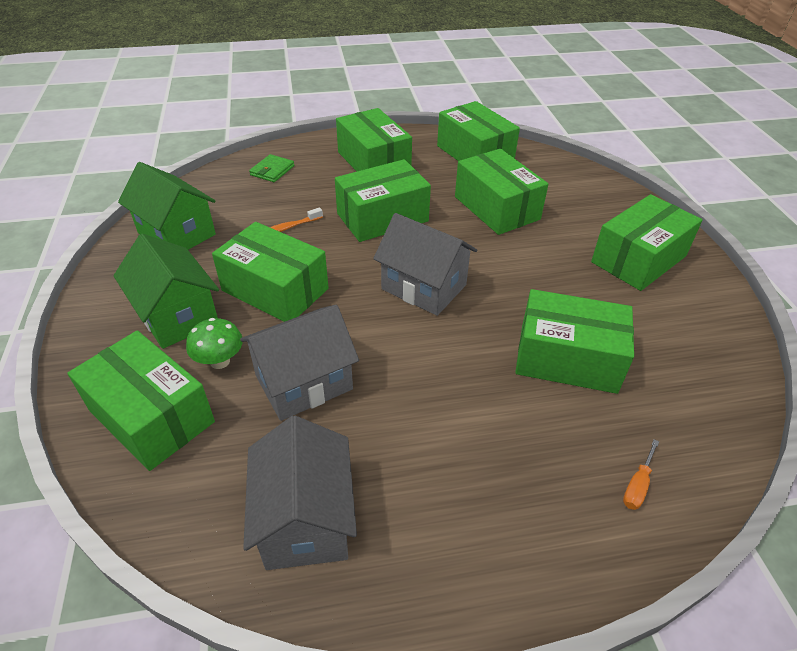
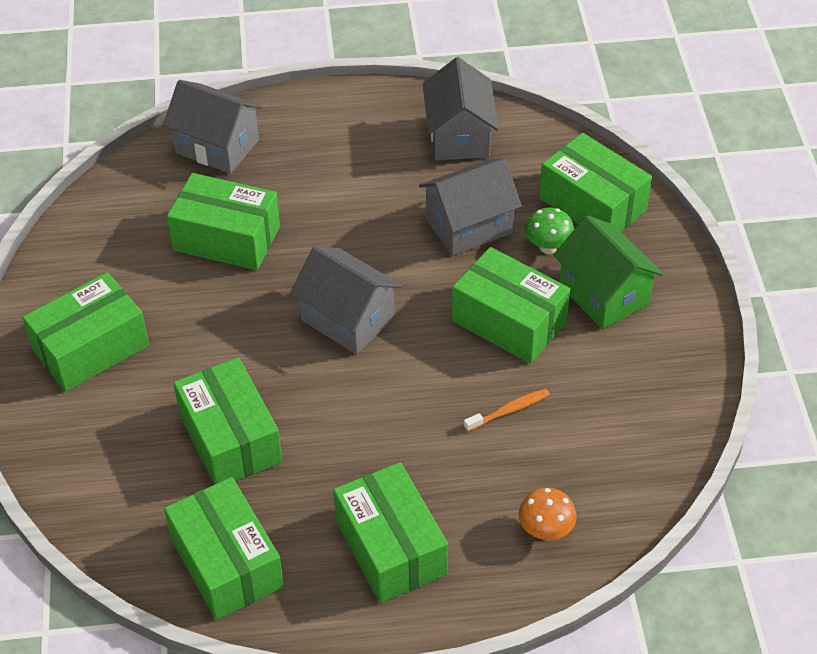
camera: 175 degrees left, 5 degrees up
green house [118,162,216,250] -> none
green wallet [249,154,294,182] -> orange mushroom [519,488,577,540]
green box [335,159,431,242] -> none
orange screwdriver [623,439,659,510] -> grey house [163,80,263,174]

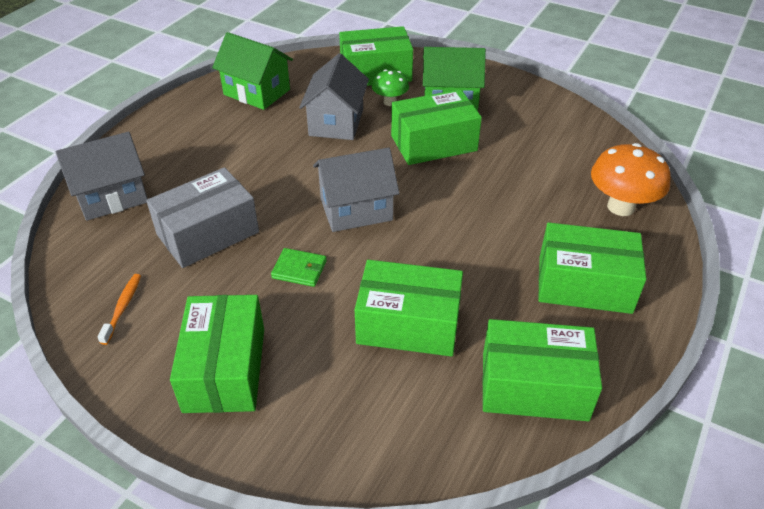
camera: 55 degrees left, 5 degrees down
green box [167,173,280,270] -> grey box [146,167,259,268]
grey house [423,57,499,160] -> green house [212,32,293,110]
orange toothbrush [464,389,550,432] -> orange toothbrush moved to [97,274,141,345]
orange mushroom [519,488,577,540] -> orange mushroom [591,143,671,216], size x1.70
none -> green wallet [271,248,327,287]

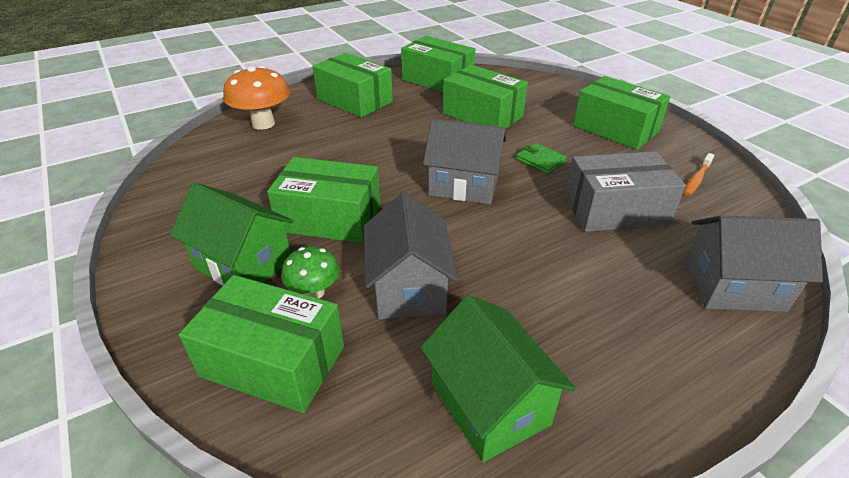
camera: 150 degrees left, 5 degrees down
green box [170,295,264,413] -> green box turned 75 degrees counterclockwise [573,76,670,150]
grey house [299,53,369,140] -> grey house turned 45 degrees counterclockwise [364,192,458,320]

